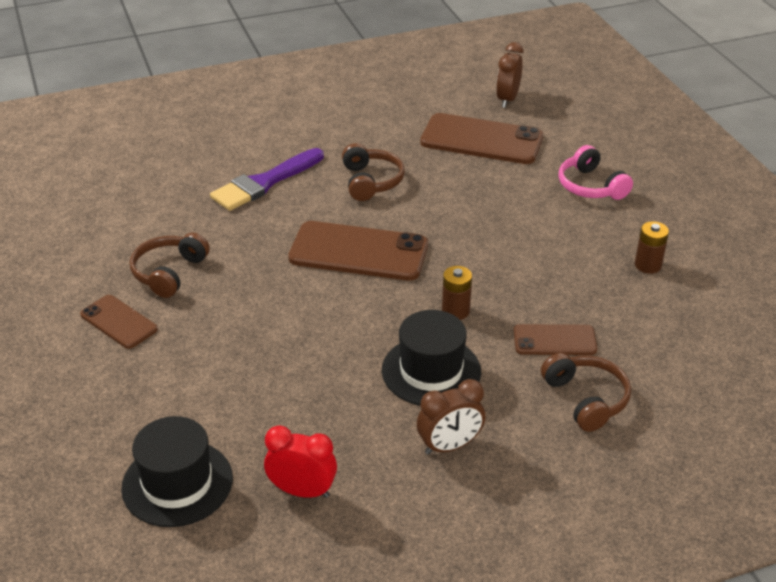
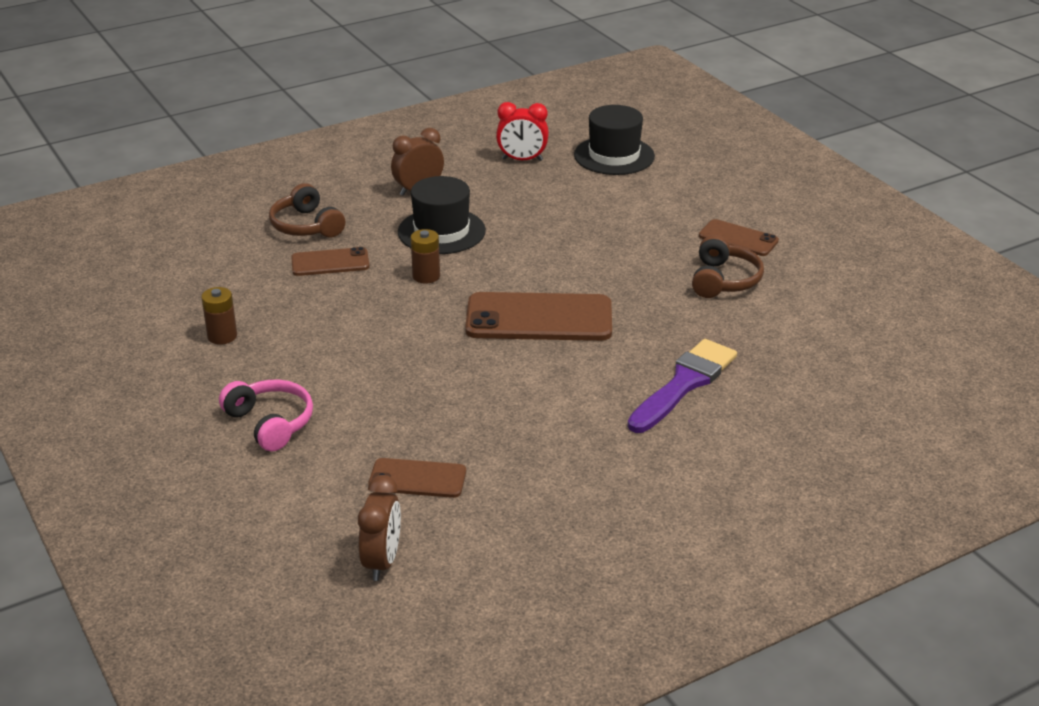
camera: 170 degrees right, 5 degrees down
brown headphones [342,143,405,201] -> none
brown phone [420,113,543,164] -> brown phone [368,458,466,498], size x0.56

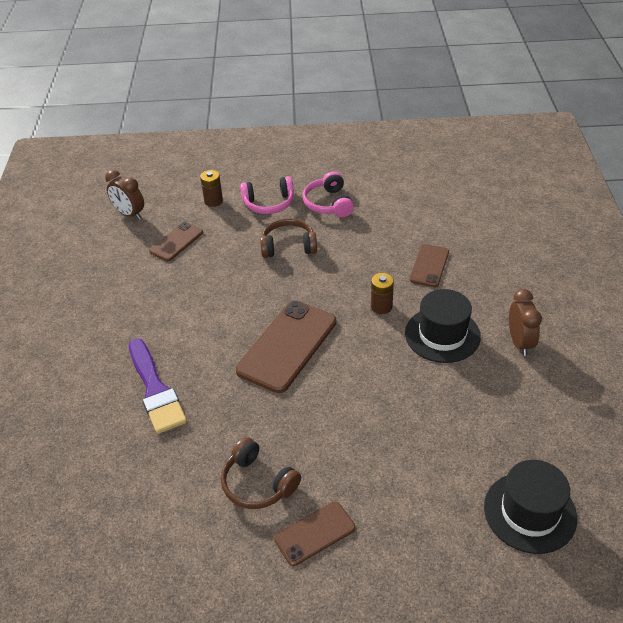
camera: 120 degrees right, 10 degrees up
brown battery [201,287,237,345] -> brown battery moved to [200,170,223,207]
brown headphones [269,183,345,238] -> brown headphones moved to [260,218,317,258]
red clock [496,102,549,161] -> none
none -> pink headphones [303,171,354,217]

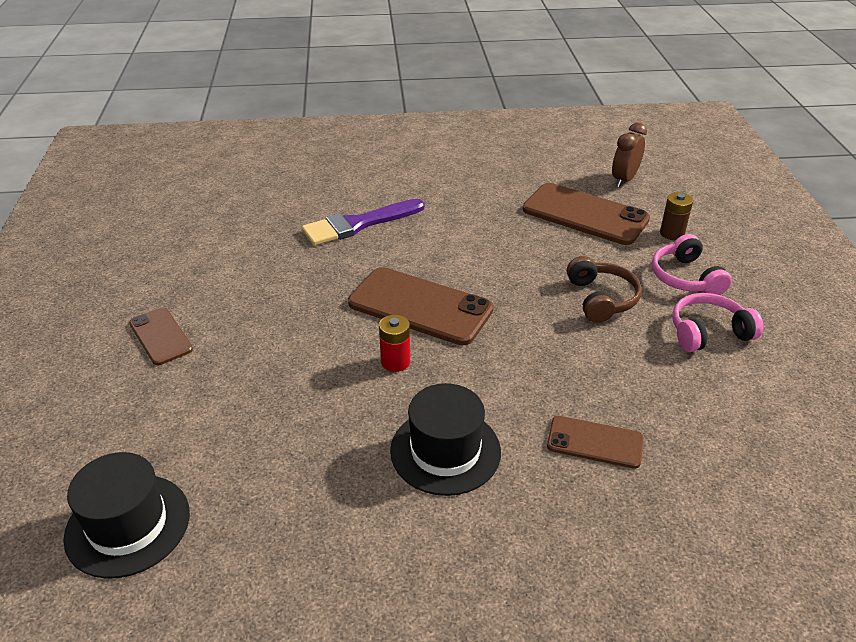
camera: 85 degrees right, 5 degrees down
brown phone [149,222,203,261] -> brown phone [523,183,650,245], size x1.79
brown headphones [221,437,301,509] -> none
brown battery [371,273,394,314] -> none
brown clock [509,289,542,356] -> none
none -> red battery [379,315,410,372]

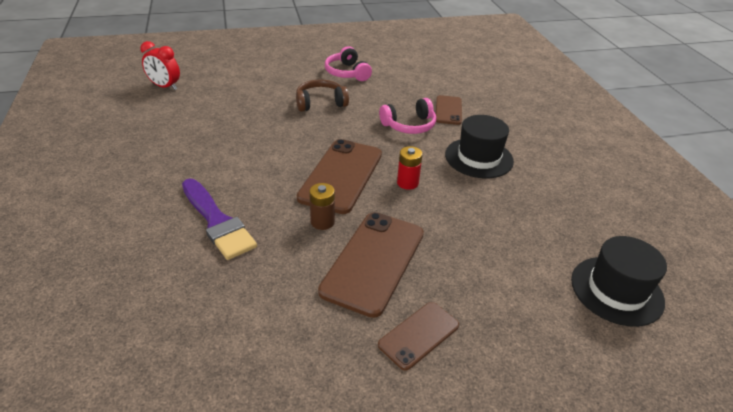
camera: 100 degrees left, 0 degrees up
brown phone [523,183,650,245] -> brown phone moved to [318,212,424,318]
brown clock [612,122,647,187] -> red clock [140,41,180,90]
pink headphones [652,234,732,295] -> pink headphones moved to [379,98,436,134]
brown battery [660,192,693,240] -> brown battery moved to [309,183,335,230]

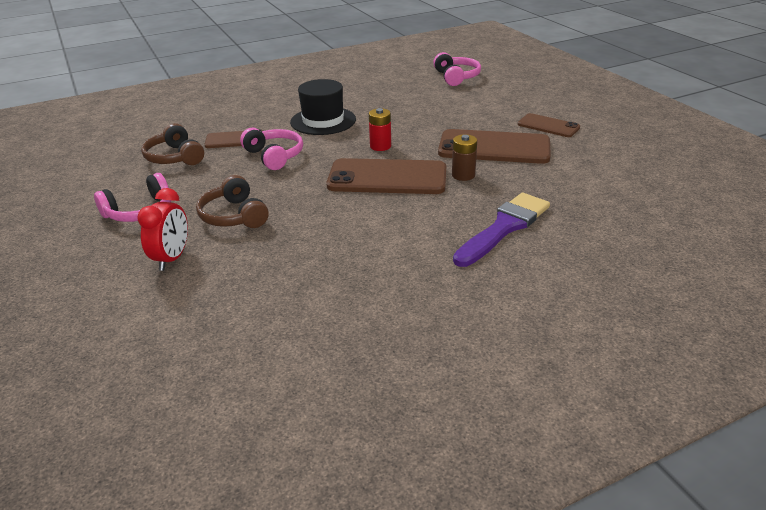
camera: 100 degrees left, 5 degrees down
red clock [140,41,180,90] -> red clock moved to [137,188,188,271]
black hat [571,236,667,327] -> pink headphones [433,52,481,86]
none -> brown headphones [141,123,204,165]

